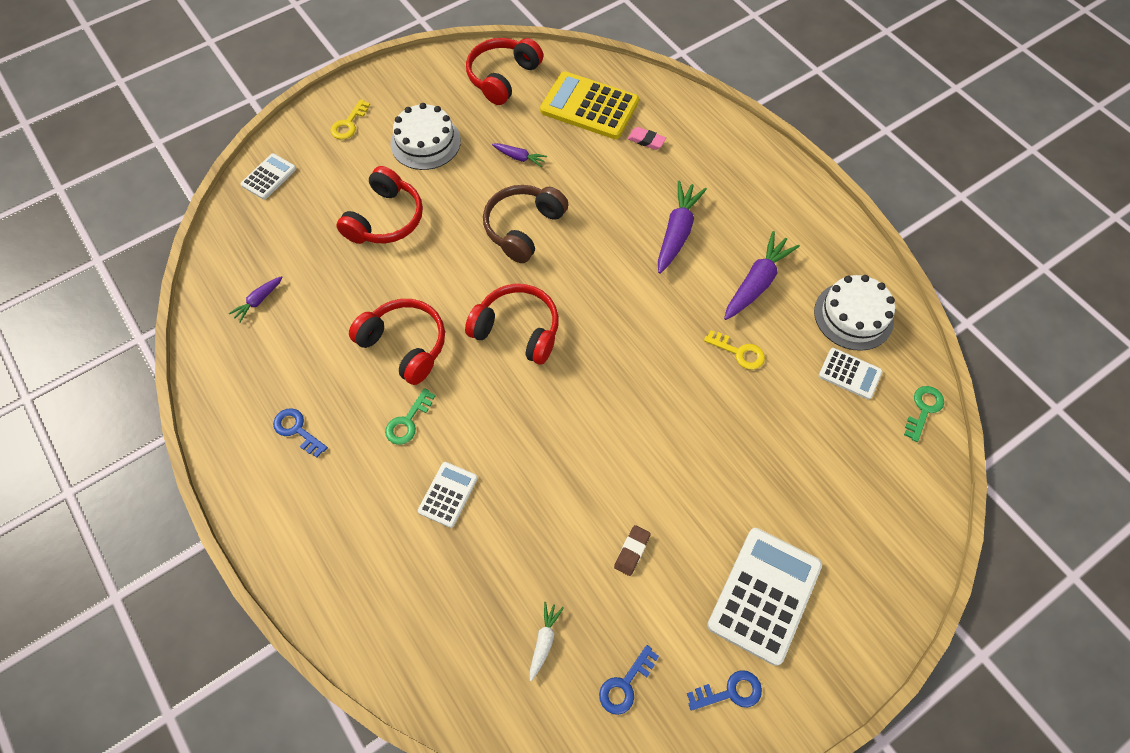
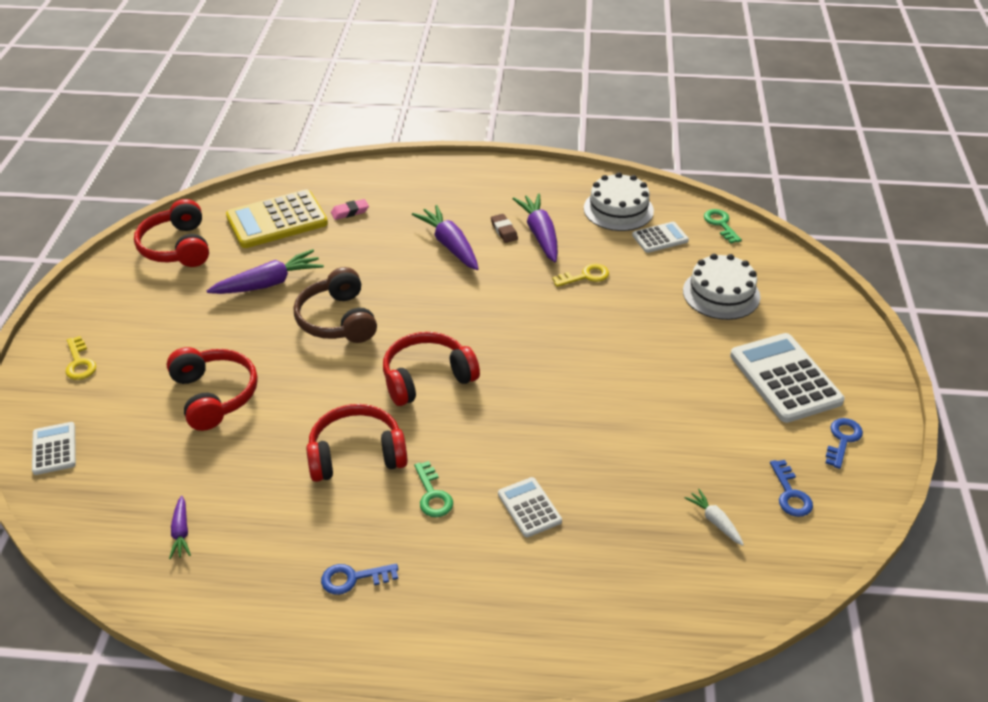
camera: 50 degrees left, 20 degrees down
white cake [390,103,461,170] -> white cake moved to [683,254,760,320]
purple carrot [492,143,547,167] -> purple carrot [207,249,324,294], size x1.89
brown eraser [614,525,651,576] -> brown eraser moved to [491,214,518,243]

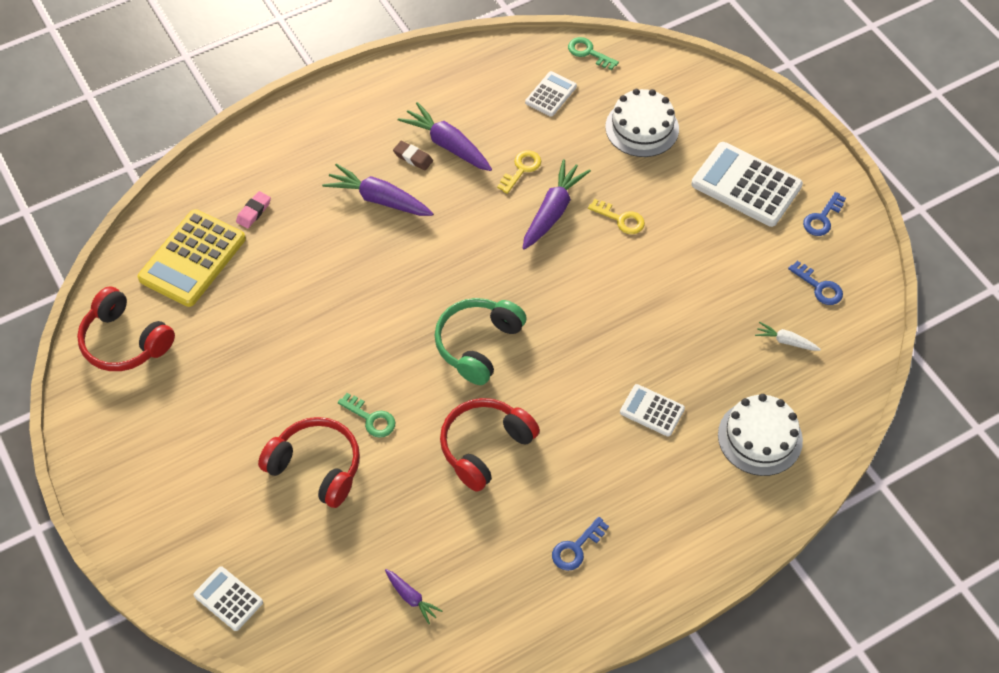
camera: 35 degrees left, 15 degrees up
yellow key [66,336,96,380] -> yellow key moved to [588,199,645,234]
purple carrot [207,249,324,294] -> purple carrot moved to [523,159,591,250]
brown headphones [294,267,377,343] -> none
red headphones [383,332,480,406] -> green headphones [434,298,527,385]
green key [414,461,453,517] -> green key moved to [338,393,395,438]
white cake [584,172,654,231] -> white cake moved to [718,394,803,476]
blue key [826,418,863,469] -> blue key turned 135 degrees counterclockwise [803,192,846,236]

